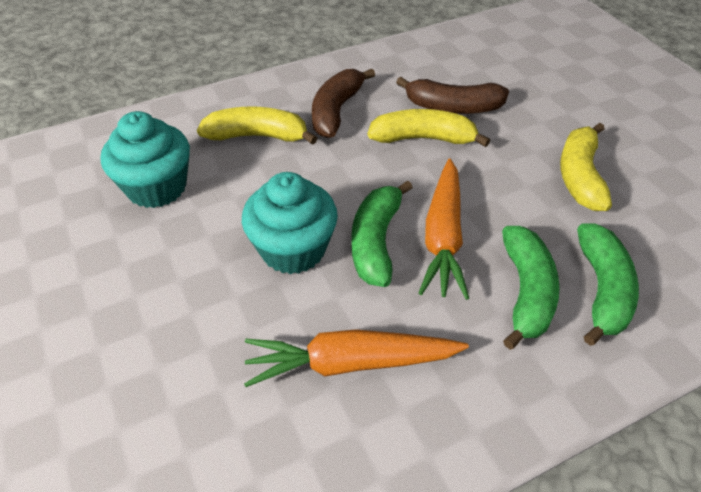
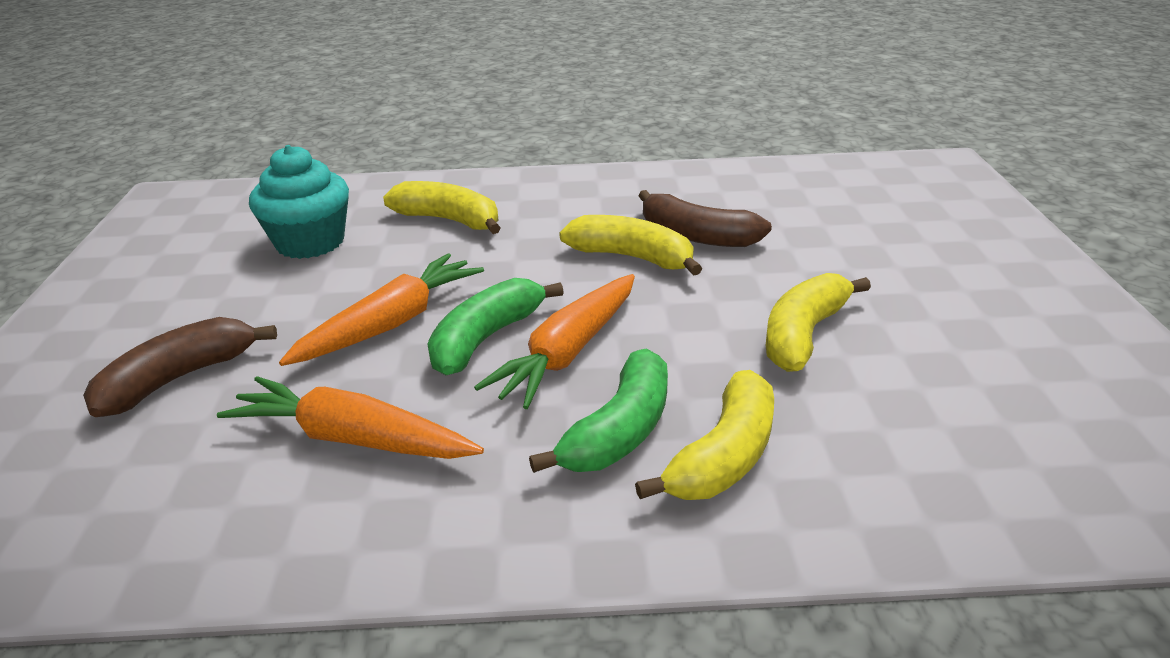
camera: 25 degrees right, 15 degrees down
turquoise cupcake [242,172,338,274] -> orange carrot [279,253,484,366]
brown banana [312,69,375,138] -> brown banana moved to [83,317,277,417]
green banana [577,224,639,346] -> yellow banana [635,370,774,500]

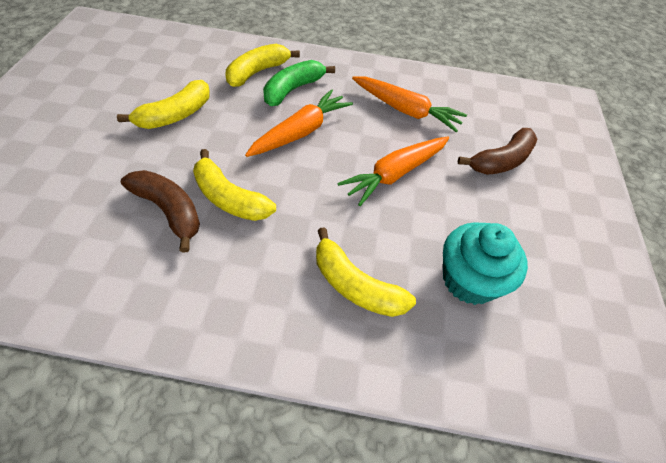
camera: 175 degrees left, 20 degrees up
green banana [427,278,564,375] -> none

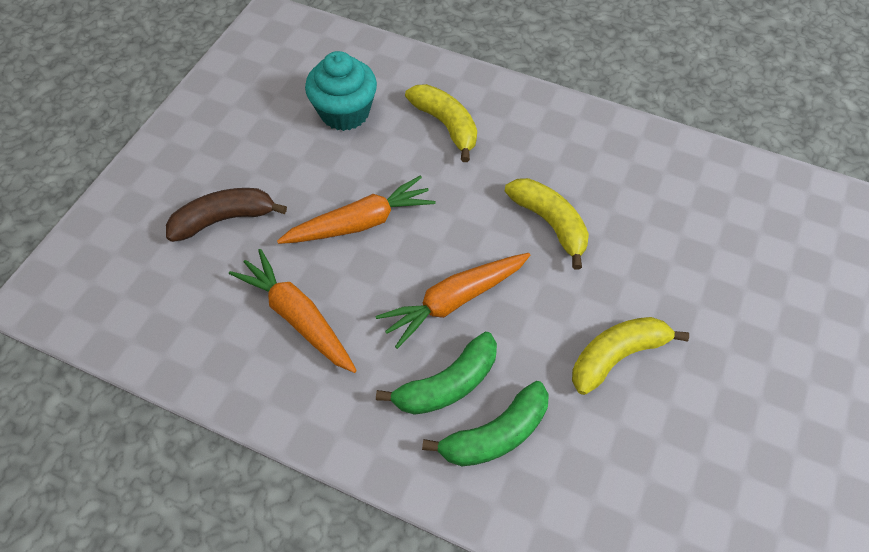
camera: 160 degrees left, 5 degrees up
brown banana [121,170,200,253] -> none
yellow banana [226,44,300,87] -> green banana [422,381,549,466]

